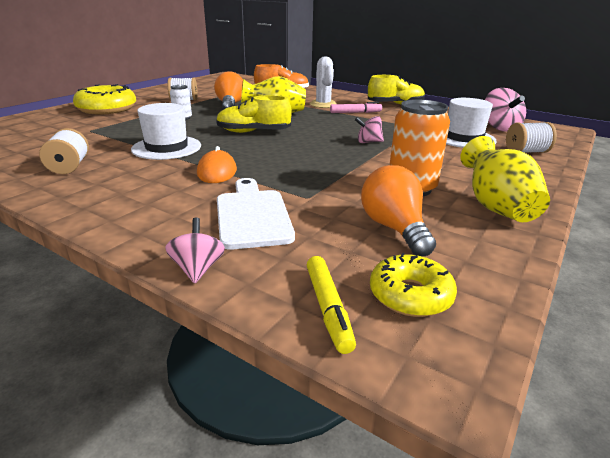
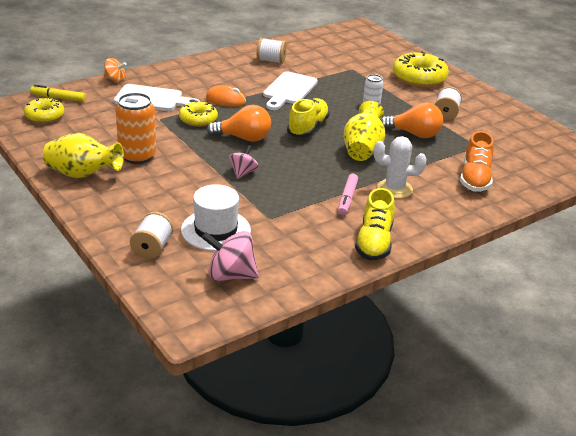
camera: 110 degrees right, 5 degrees up
white hat [131,103,201,160] -> white cutting board [263,71,318,110]
pink spinning top [165,218,225,284] -> orange spinning top [104,58,127,82]
orange light bulb [361,165,436,256] -> orange light bulb moved to [207,105,271,142]
none -> yellow donut [179,100,218,127]

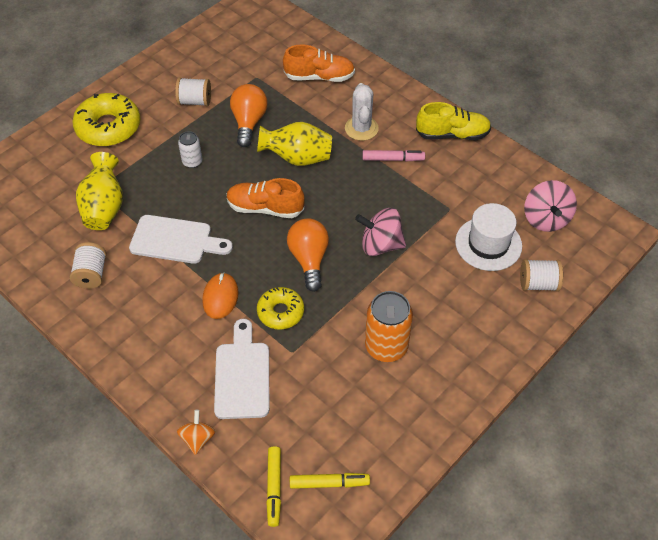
camera: 100 degrees left, 20 degrees up
yellow donut [24,97,64,123] -> yellow marker [290,473,370,489]
yellow vase [43,133,124,178] -> yellow vase moved to [76,152,123,230]
pink spinning top [229,145,259,179] -> pink spinning top [355,208,406,256], size x1.62
yellow shoe [287,98,330,137] -> orange shoe [226,178,305,218]

